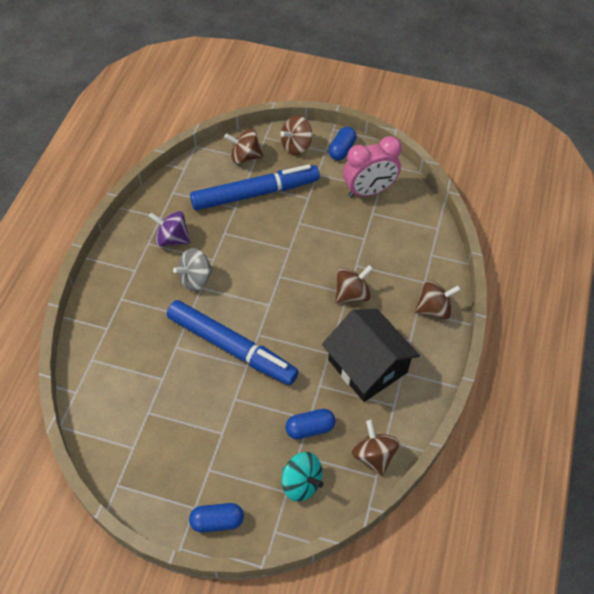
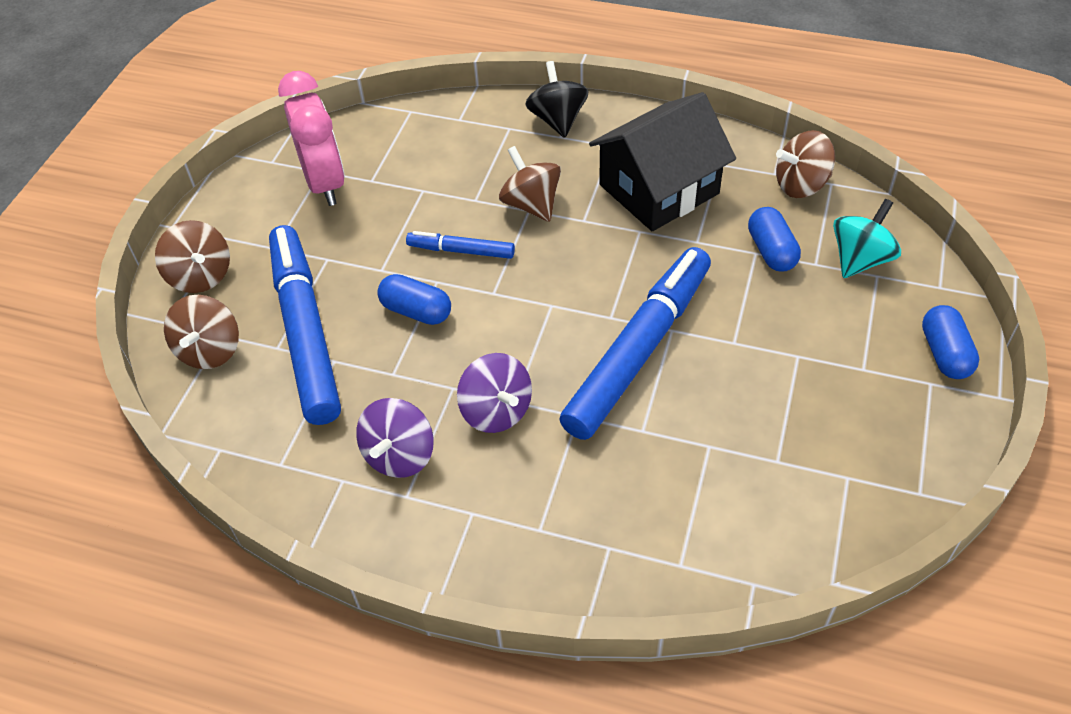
camera: 85 degrees left, 5 degrees down
grey spinning top [173,248,213,291] -> purple spinning top [457,353,532,433]
blue capsule [329,127,357,160] -> blue capsule moved to [377,274,451,325]
brown spinning top [415,280,461,319] -> black spinning top [525,61,589,138]
none -> blue marker [406,231,515,259]

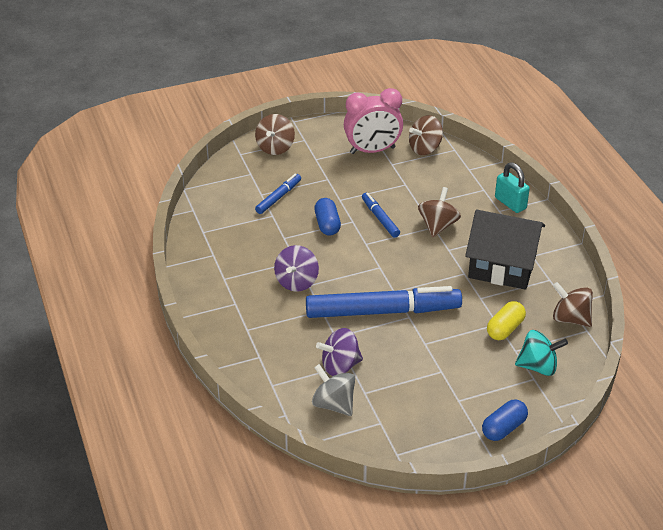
camera: 50 degrees right, 10 degrees down
brown spinning top [164,295,239,369] -> brown spinning top moved to [409,115,443,155]
blue marker [269,225,341,425] -> blue marker [255,174,301,214], size x0.47
pink clock [278,71,345,206] -> pink clock turned 45 degrees clockwise [344,88,403,154]
purple spinning top [356,398,434,478] -> purple spinning top moved to [316,328,363,376]
black spinning top [525,61,589,138] -> turquoise padlock [495,162,530,213]
blue capsule [748,207,801,272] -> yellow capsule [487,301,526,340]
none -> grey spinning top [312,364,355,416]

